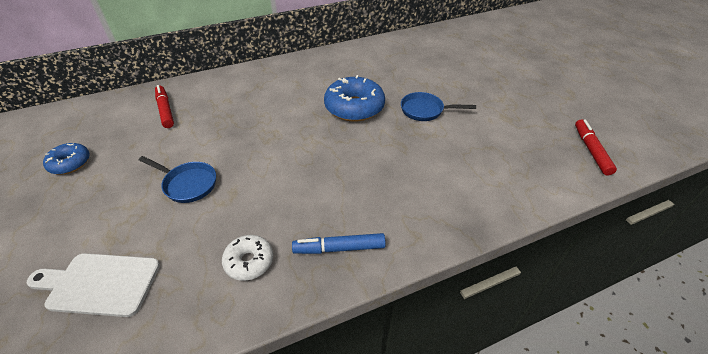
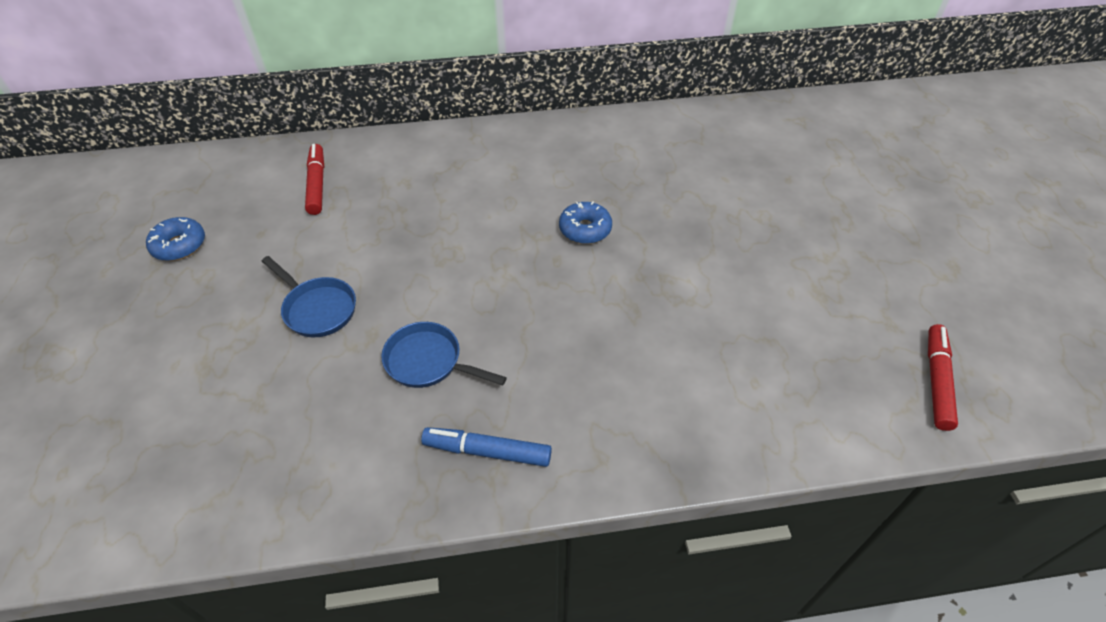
camera: 15 degrees right, 5 degrees up
white cutting board [27,253,160,317] -> none
white donut [222,235,273,281] -> none
blue donut [324,75,385,122] -> blue donut [559,201,612,244], size x0.57
blue pan [401,92,476,121] -> blue pan moved to [381,322,507,388]

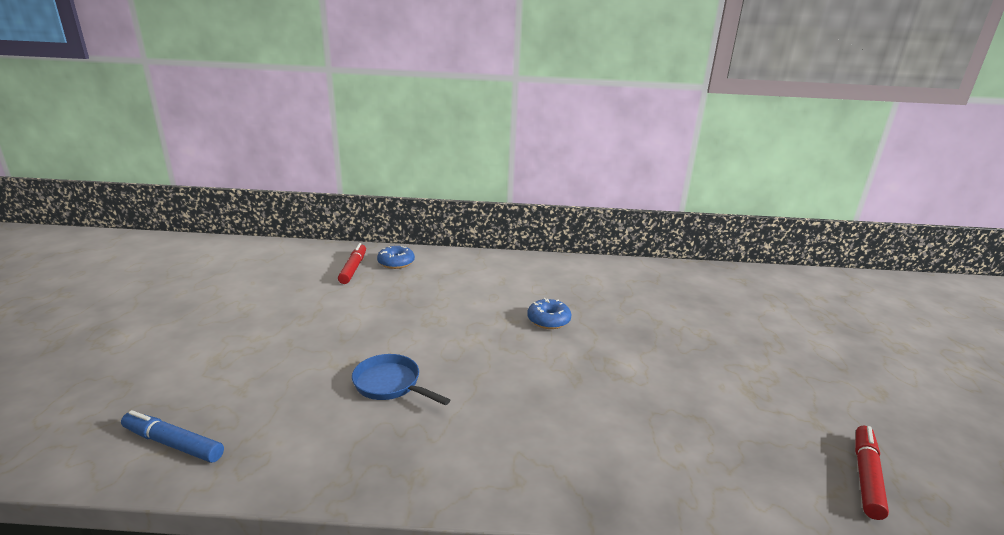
camera: 10 degrees right, 25 degrees down
blue donut [146,217,205,261] -> blue donut moved to [377,246,415,269]
blue pan [262,256,356,337] -> none
blue marker [421,427,552,467] -> blue marker moved to [121,410,224,463]

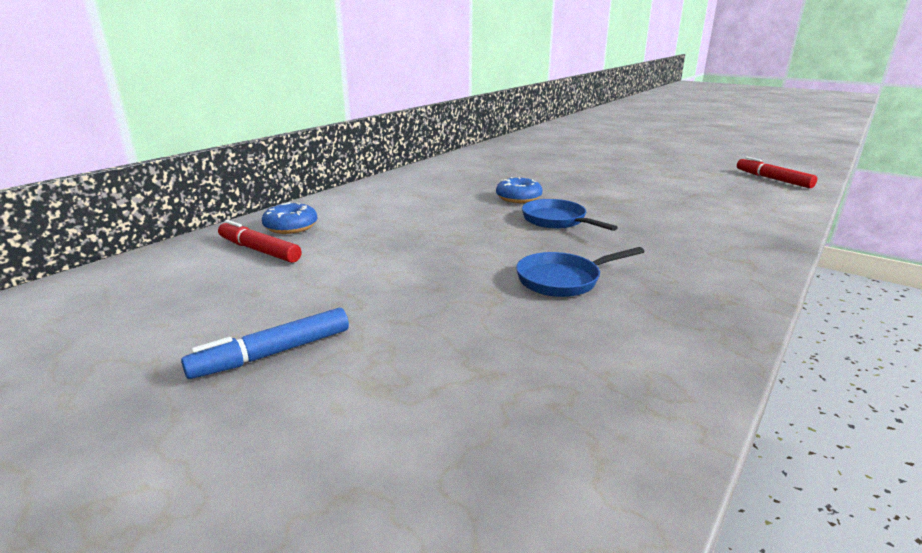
camera: 55 degrees left, 0 degrees up
blue marker [121,410,224,463] -> blue marker moved to [181,308,349,379]
none -> blue pan [522,199,618,231]

